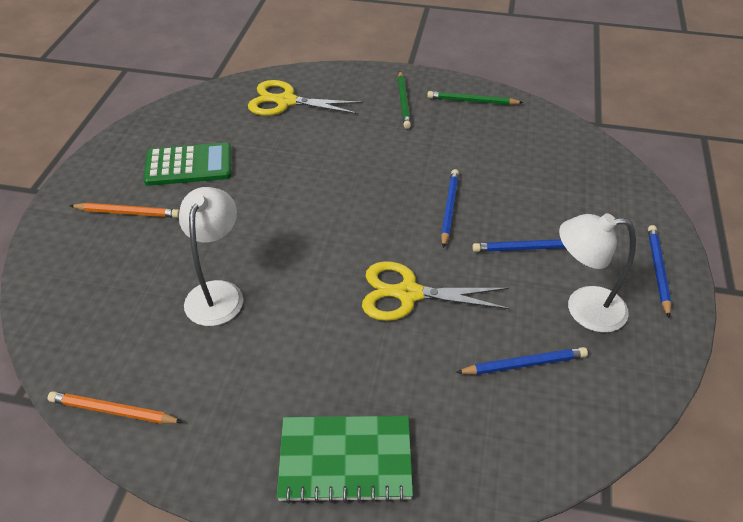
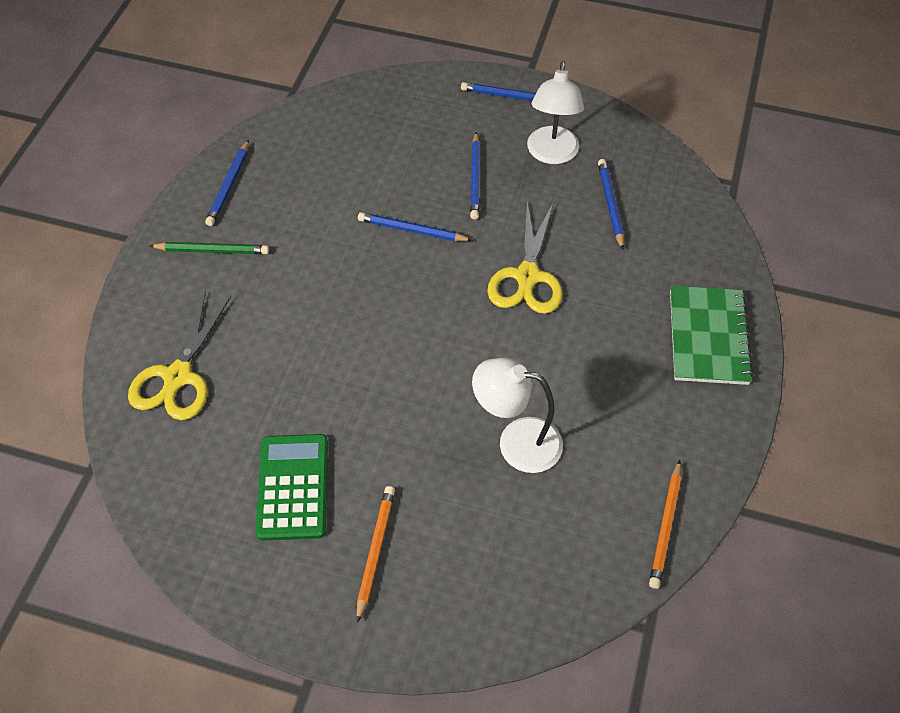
camera: 85 degrees left, 10 degrees up
green pencil [427,91,524,105] -> blue pencil [205,140,249,226]

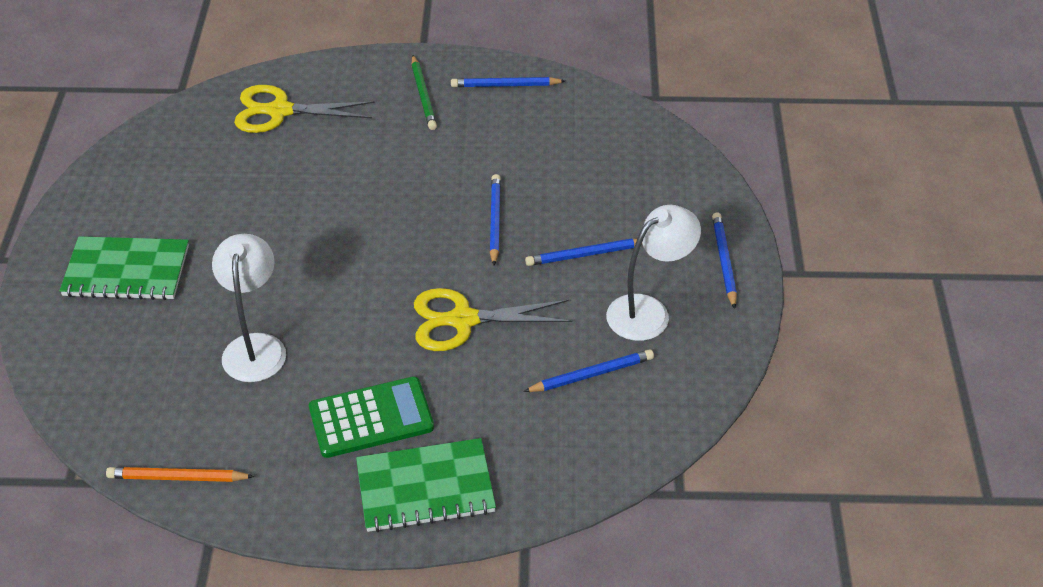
camera: 75 degrees right, 10 degrees down
green calculator [256,434,328,541] -> green calculator moved to [309,376,434,458]
orange pencil [357,486,395,623] -> green notebook [59,236,189,300]
white lamp [527,61,584,164] -> white lamp turned 150 degrees clockwise [606,205,701,341]

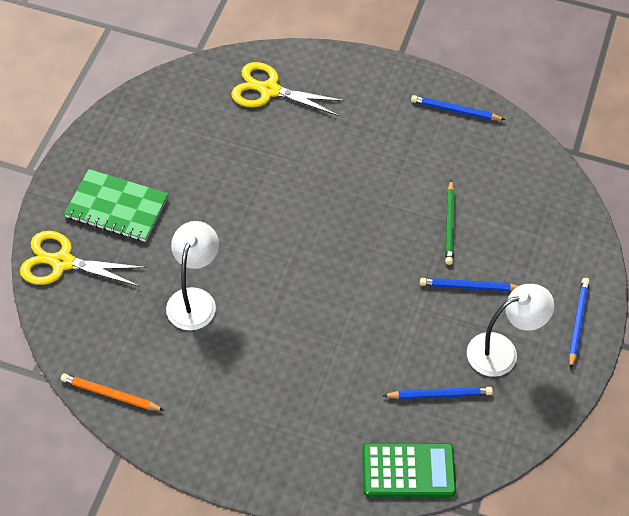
camera: 15 degrees right, 10 degrees up
green calculator [309,376,434,458] -> green calculator moved to [362,443,456,497]
green notebook [356,438,496,532] -> none
green pencil [411,55,437,130] -> green pencil moved to [445,179,455,265]
yellow scissors [414,288,572,351] -> yellow scissors moved to [20,231,146,287]
blue pencil [490,174,501,266] -> none

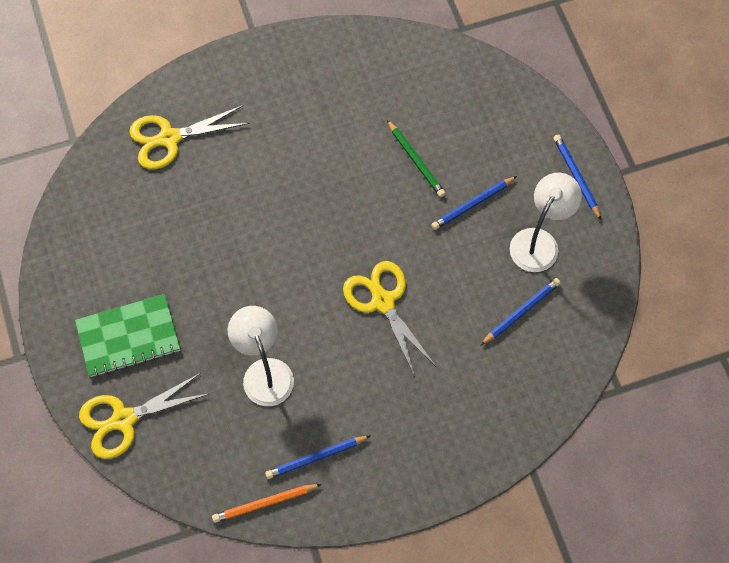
camera: 35 degrees left, 10 degrees up
green calculator [362,443,456,497] -> none
blue pencil [411,95,506,120] -> blue pencil moved to [265,436,370,479]
none -> yellow scissors [343,261,436,377]

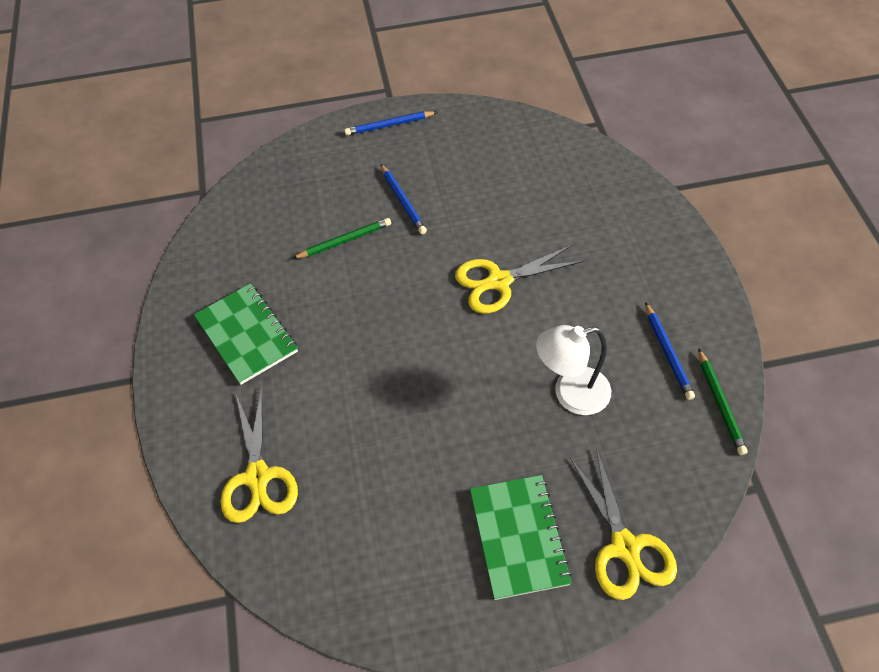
camera: 80 degrees left, 10 degrees down
orange pencil [212,484,322,523] -> green pencil [698,348,748,455]
blue pencil [480,278,561,346] -> none
white lamp [510,173,582,272] -> none
none -> green notebook [194,283,298,385]

